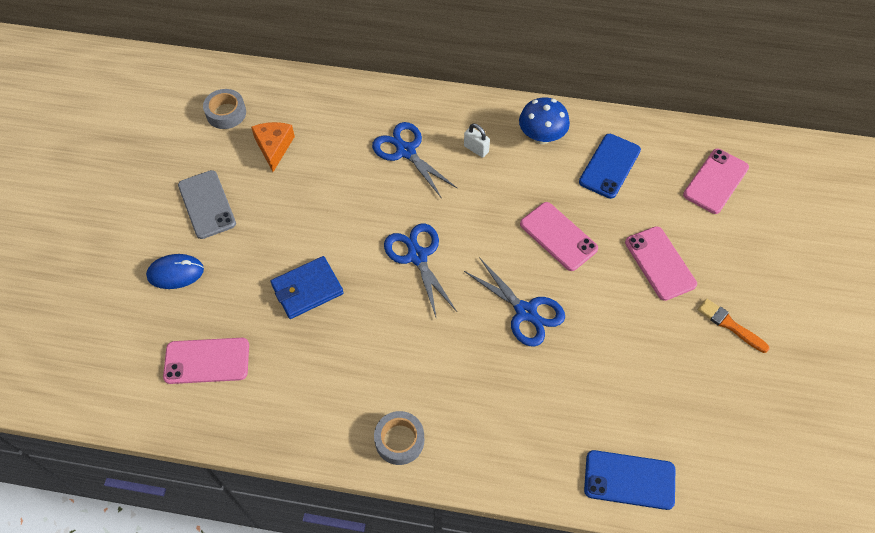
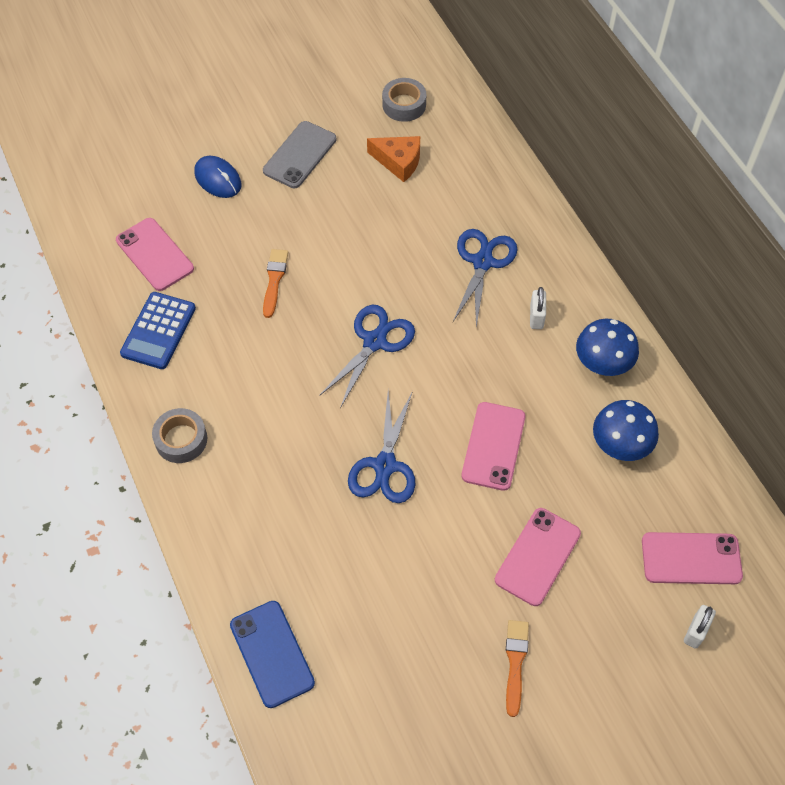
camera: 55 degrees right, 0 degrees up
orange cheese [251,122,295,172] -> orange cheese turned 60 degrees clockwise [367,136,420,182]
blue wallet [270,256,344,319] -> orange brush [263,249,288,318]
blue phone [579,134,641,199] -> blue mushroom [593,400,659,461]
none -> blue calculator [120,292,196,369]
none -> white padlock [684,605,716,649]

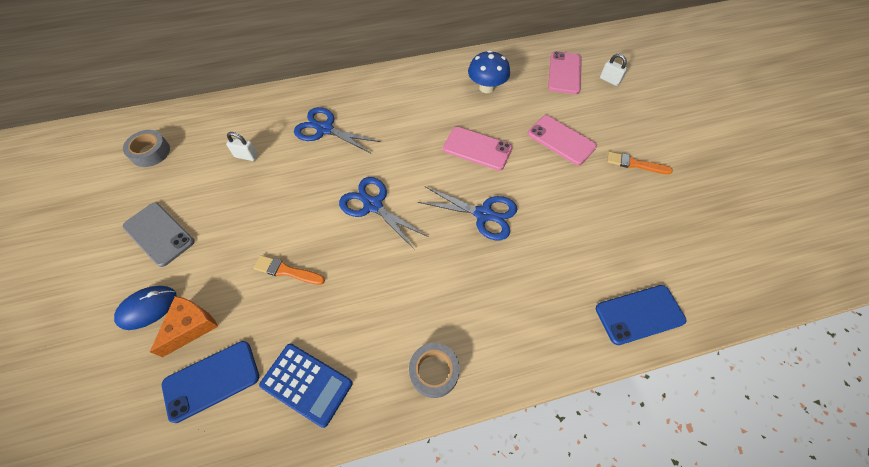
camera: 80 degrees left, 0 degrees up
pink phone [116,218,194,291] -> blue phone [162,341,259,423]
orange cheese [367,136,420,182] -> orange cheese moved to [150,296,218,357]
white padlock [530,287,546,329] -> white padlock moved to [226,132,258,161]
blue mushroom [576,319,639,376] -> none

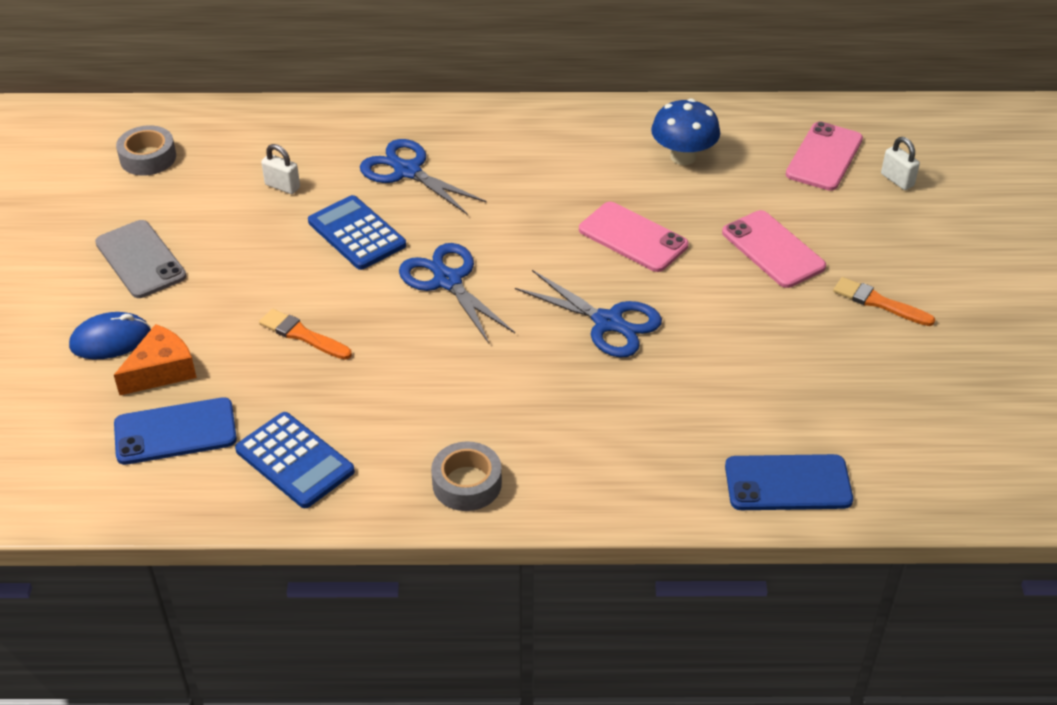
camera: 15 degrees right, 15 degrees down
none -> blue calculator [308,195,406,270]

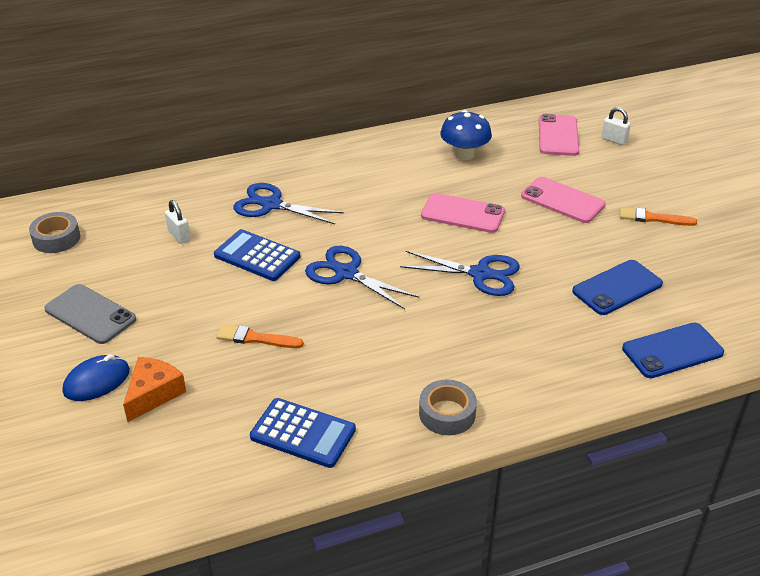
camera: 20 degrees left, 5 degrees down
blue phone [114,397,237,465] -> blue phone moved to [572,260,663,315]
white padlock [261,144,300,194] -> white padlock turned 45 degrees clockwise [165,200,191,244]

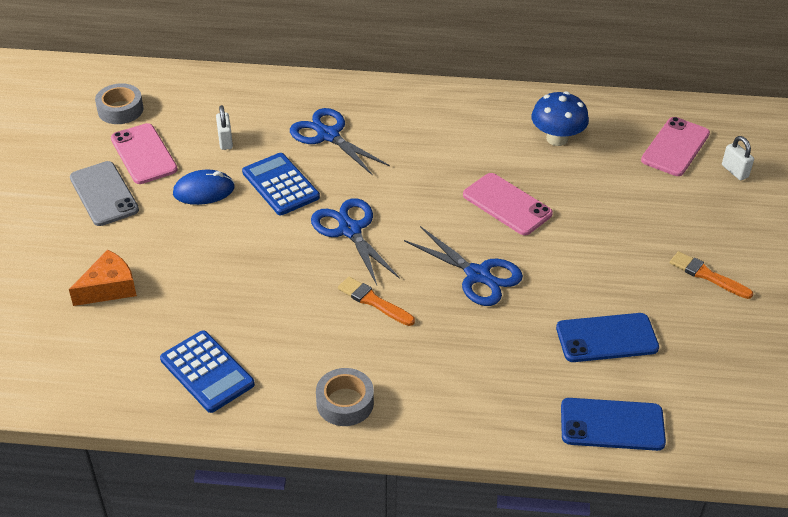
camera: 25 degrees right, 5 degrees up
blue mouse [63,354,130,401] -> blue mouse moved to [173,170,235,205]
orange brush [216,324,304,348] -> orange brush moved to [338,277,415,326]
pink phone [521,177,606,223] -> pink phone moved to [111,123,178,184]

